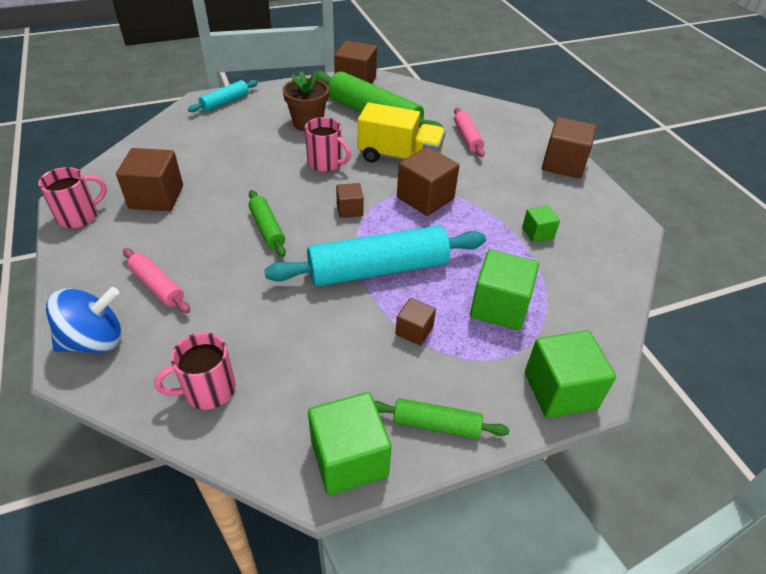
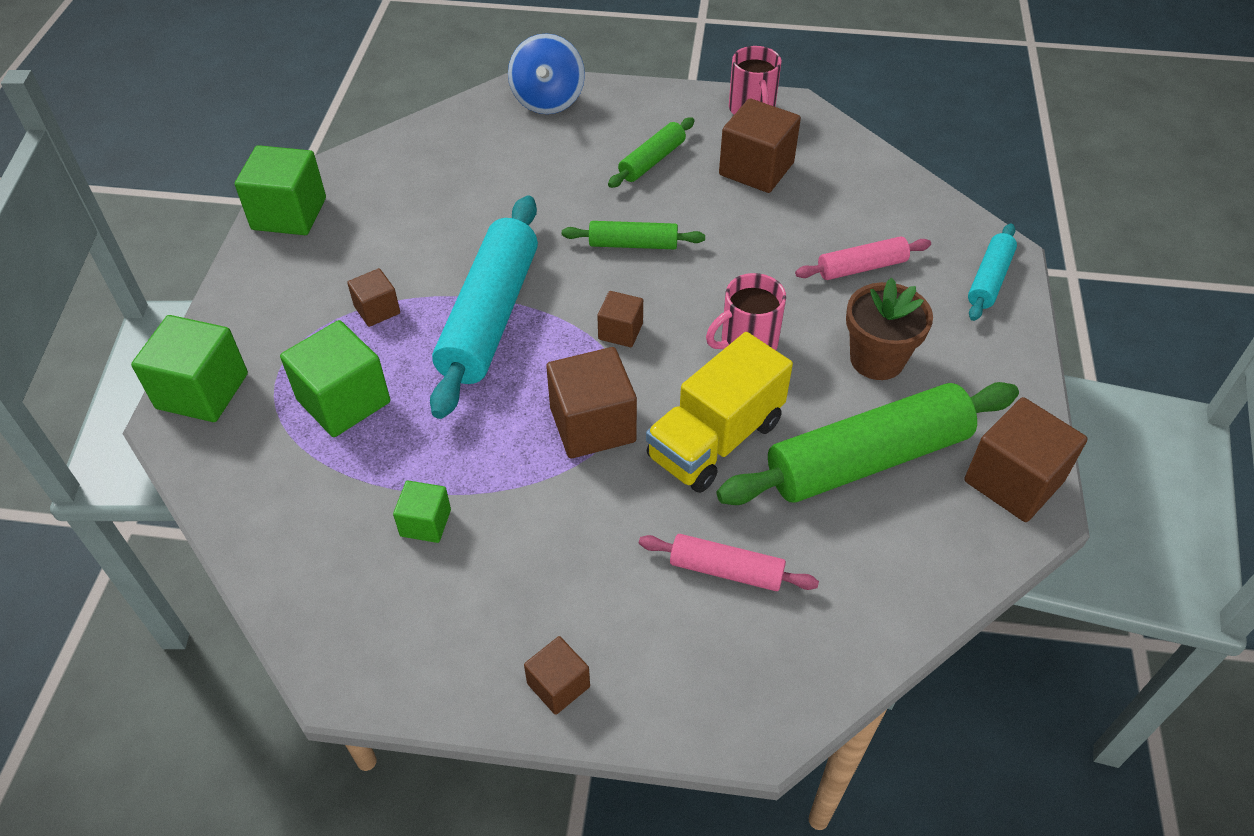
camera: 120 degrees right, 5 degrees up
pink rolling pin [123,248,190,313] -> pink rolling pin moved to [795,237,931,280]
pink mug [154,332,236,410] -> none
turquoise rolling pin [188,80,258,112] -> turquoise rolling pin turned 45 degrees clockwise [968,223,1017,321]
green rolling pin [374,398,509,439] -> green rolling pin moved to [608,117,694,188]
brown cube [542,117,596,178] -> brown cube [524,636,590,715], size x0.55

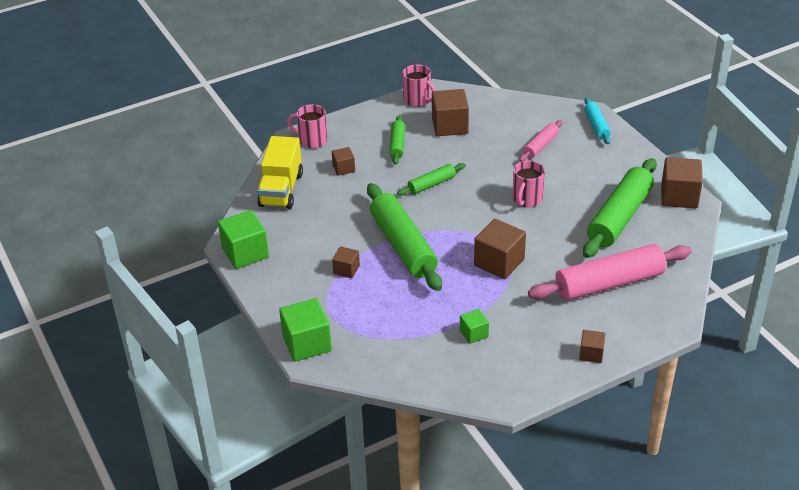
camera: 35 degrees left, 10 degrees down
green cube [280,320,390,437] -> none
turquoise rolling pin [430,195,538,419] -> green rolling pin [367,183,442,291]
blue spinning top [508,33,585,114] -> pink mug [287,104,327,148]
brown cube [597,291,643,347] -> brown cube moved to [332,147,355,176]
pink rolling pin [639,534,819,591] -> pink rolling pin [528,244,692,300], size x1.99
yellow truck [646,332,793,493] -> yellow truck moved to [257,136,303,209]
brown flower pot [846,278,933,380] -> none

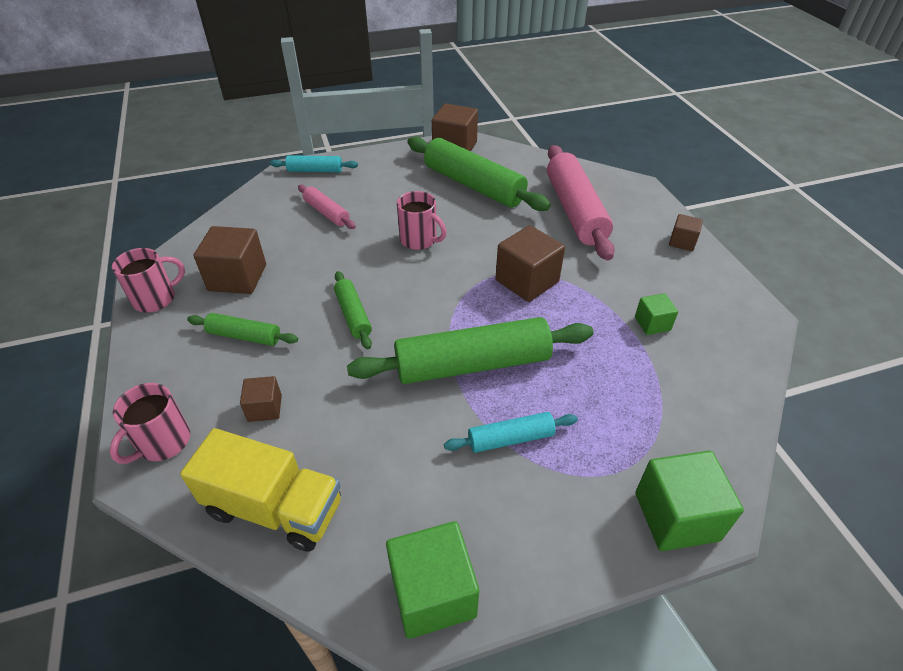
camera: 80 degrees left, 5 degrees up
brown cube [332,246,360,278] -> turquoise rolling pin [444,412,578,453]

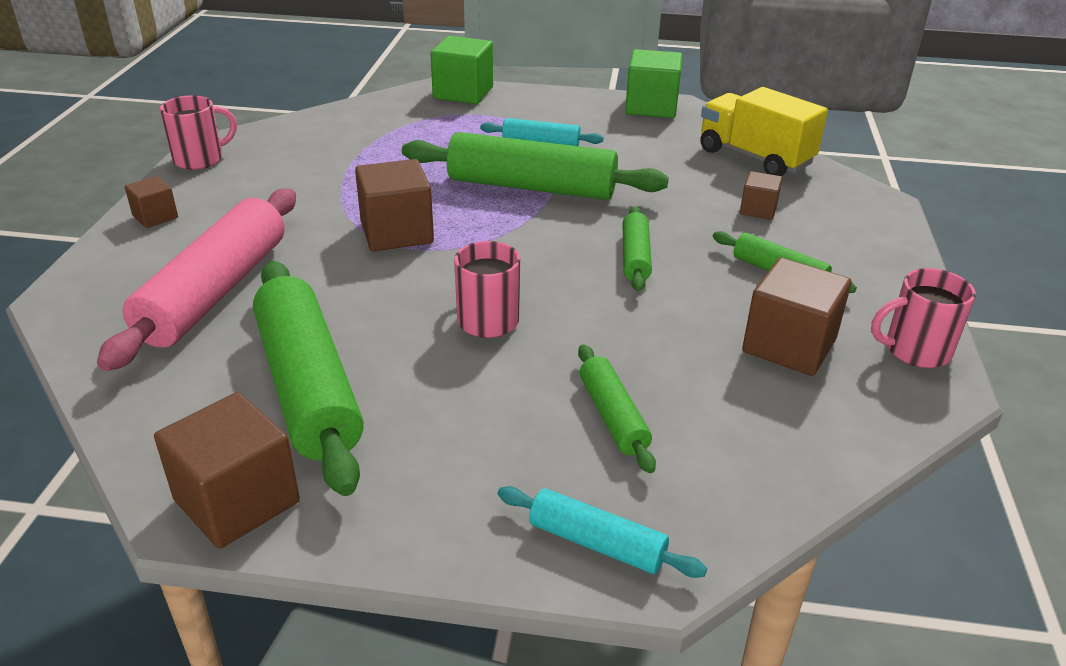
camera: 155 degrees left, 10 degrees down
pink mug [110,383,190,464] -> pink mug moved to [160,95,237,170]
pink rolling pin [298,185,356,229] -> green rolling pin [578,344,656,473]
green cube [635,293,678,335] -> none

